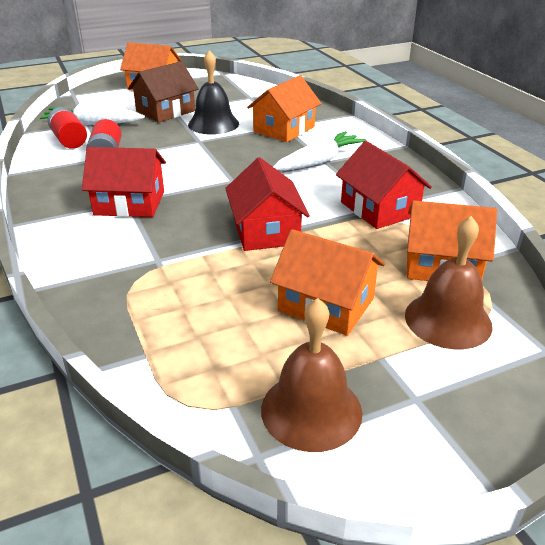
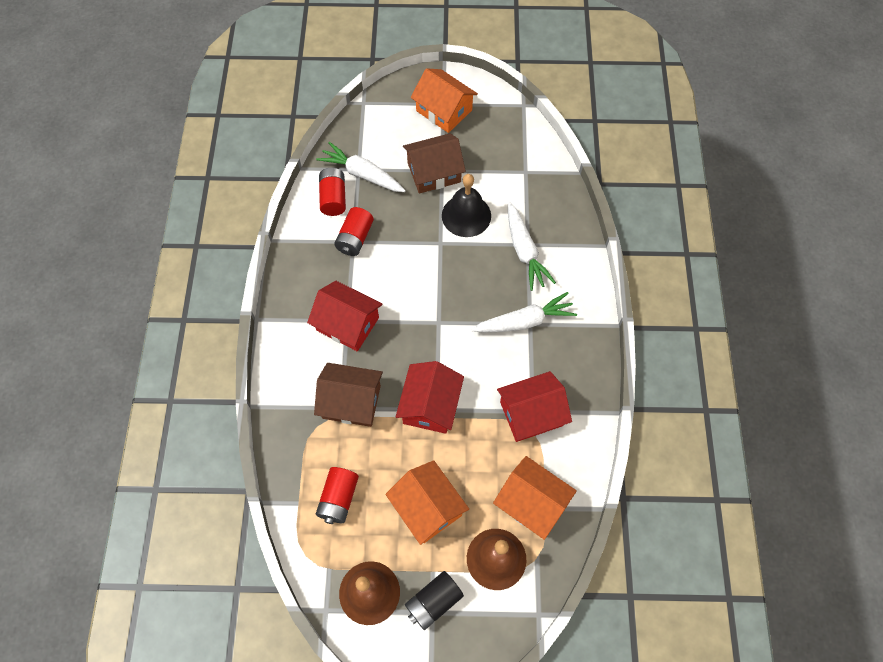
camera: 25 degrees right, 30 degrees up
orange house [247,75,322,142] -> white carrot [508,202,556,291]
red house [336,141,432,229] -> red house turned 75 degrees clockwise [497,371,572,442]
none -> brown house [314,363,383,427]
none -> red battery [316,467,359,524]
none -> black battery [405,571,464,630]

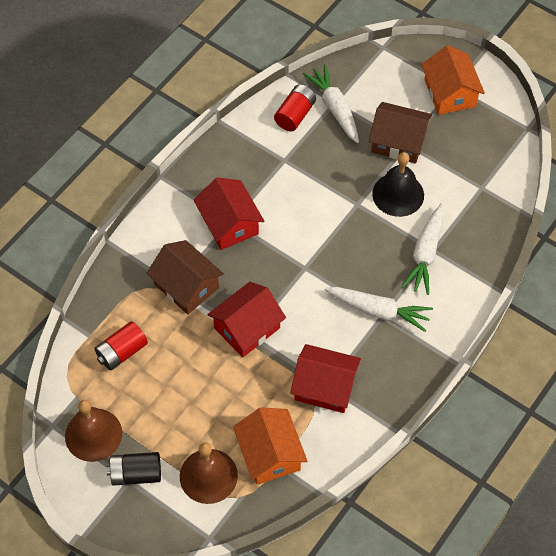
camera: 35 degrees right, 5 degrees down
red battery [334,207,374,256] -> none
orange house [385,460,469,545] -> none

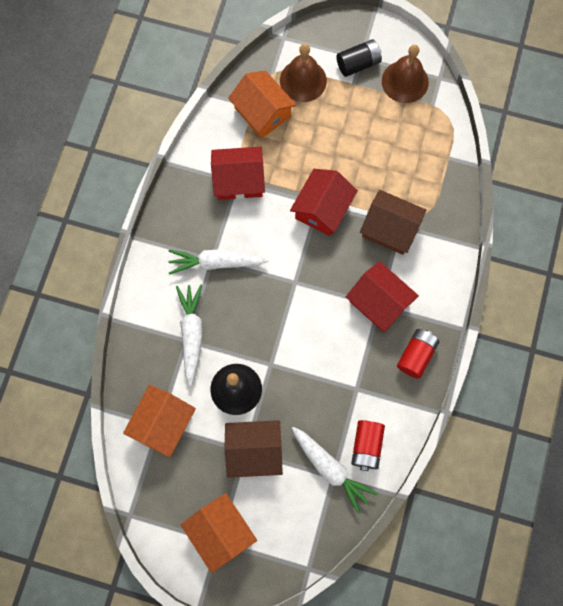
camera: 160 degrees right, 15 degrees up
red battery [94,321,148,370] -> red battery moved to [397,329,440,379]
none -> orange house [123,385,196,458]

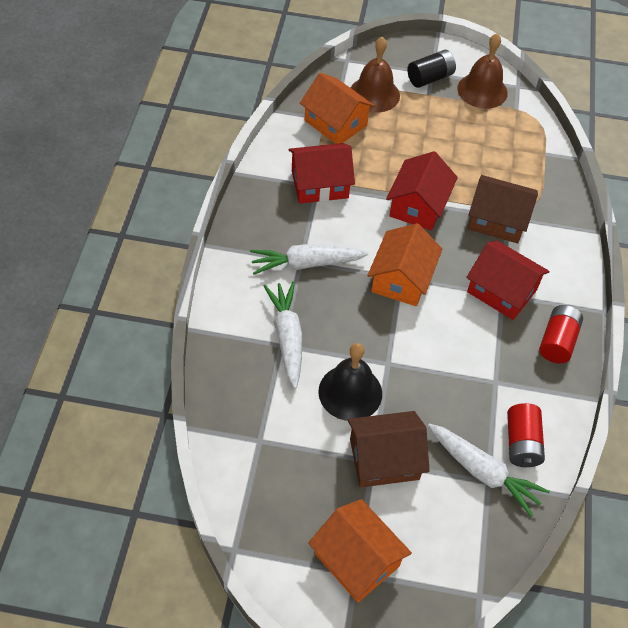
camera: 10 degrees left, 20 degrees down
orange house [123,385,196,458] -> orange house moved to [367,223,443,306]

